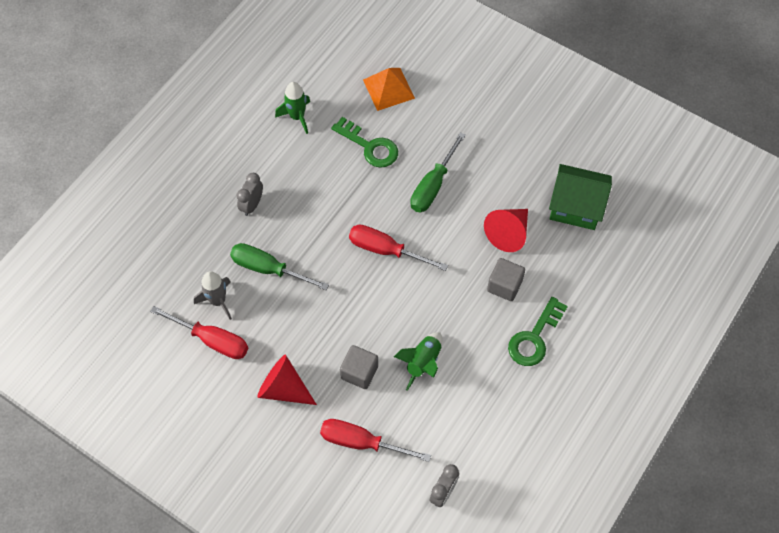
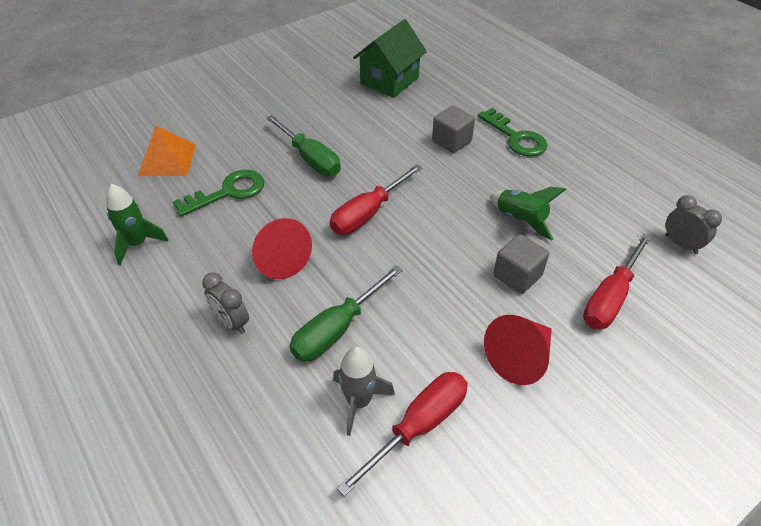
camera: 70 degrees left, 15 degrees down
red cone [484,209,528,252] -> red cone moved to [252,218,312,279]

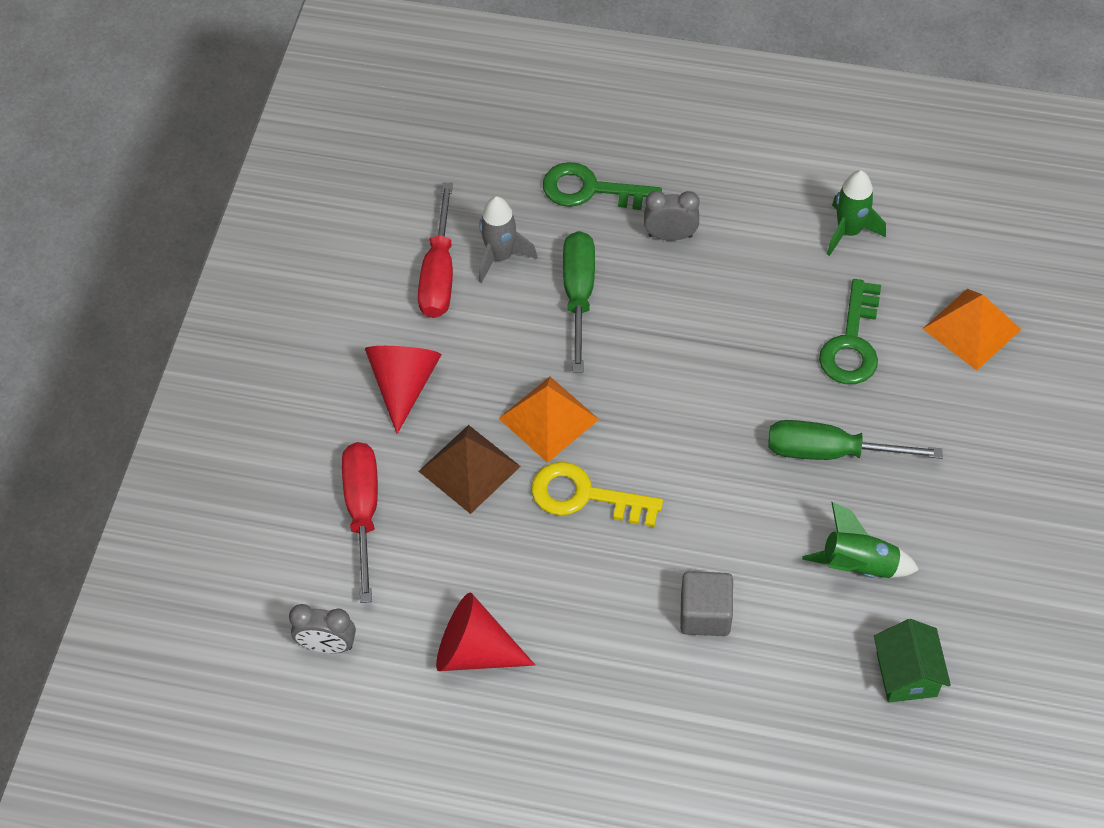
camera: 140 degrees right, 10 degrees up
red cone [252,218,312,279] -> red cone moved to [436,592,535,671]
red screwdriver [330,164,423,234] -> none
green house [353,19,427,98] -> green house [874,619,951,703], size x0.65
green key [478,108,548,157] -> green key moved to [543,162,662,210]
green rocket [490,187,566,240] -> green rocket moved to [802,502,919,578]
grey cube [493,234,549,294] -> brown pyramid [418,425,521,514]
none -> orange pyramid [498,377,599,463]
none -> yellow key [531,462,663,527]

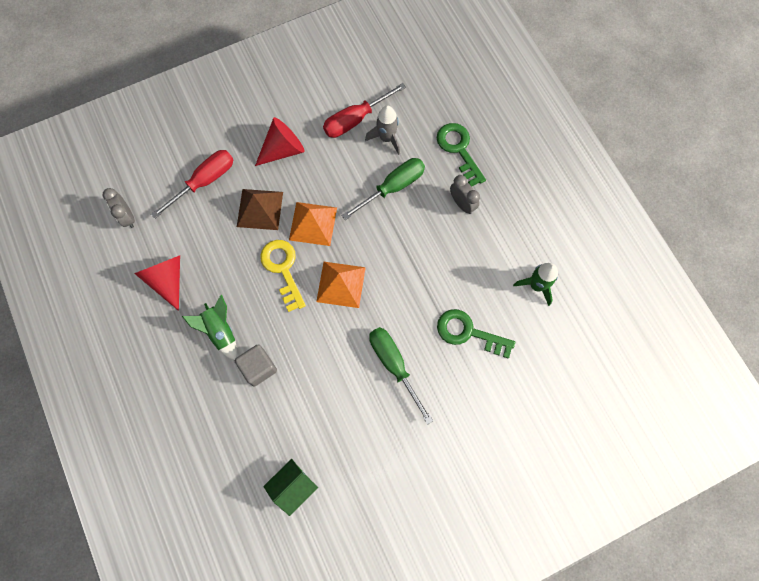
camera: 50 degrees right, 15 degrees up
green rocket [802,502,919,578] -> green rocket moved to [182,295,237,360]
green key [819,279,881,384] -> green key turned 45 degrees clockwise [437,309,515,359]
orange pyramid [923,289,1022,371] -> orange pyramid moved to [316,262,366,308]

